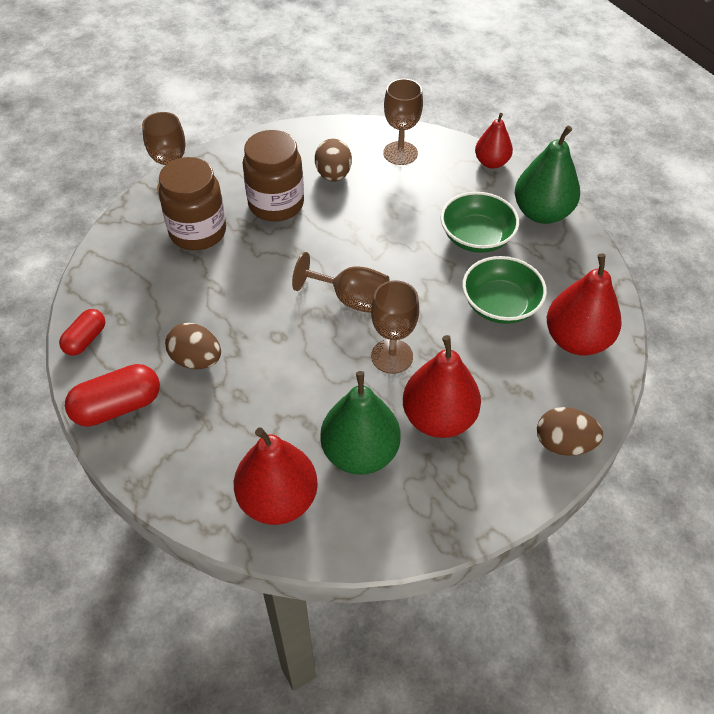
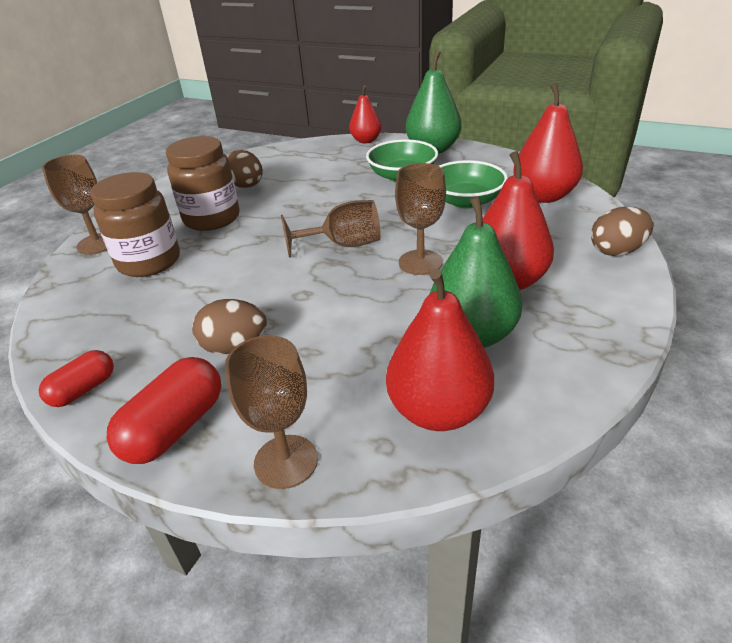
camera: 30 degrees left, 15 degrees down
red capsule [59,309,105,356] -> red capsule turned 45 degrees clockwise [39,350,114,407]
brown goblet [383,79,423,165] -> brown goblet moved to [225,335,318,489]

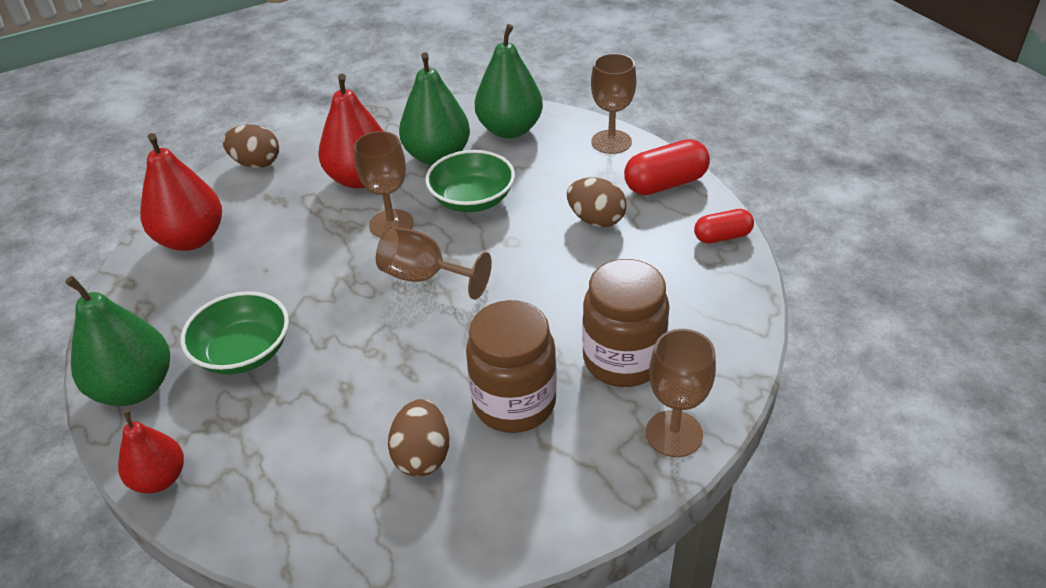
camera: 145 degrees left, 5 degrees up
red pear [386,269,494,431] -> green pear [475,24,543,138]
green bowl [439,160,508,209] -> green bowl moved to [425,150,515,212]

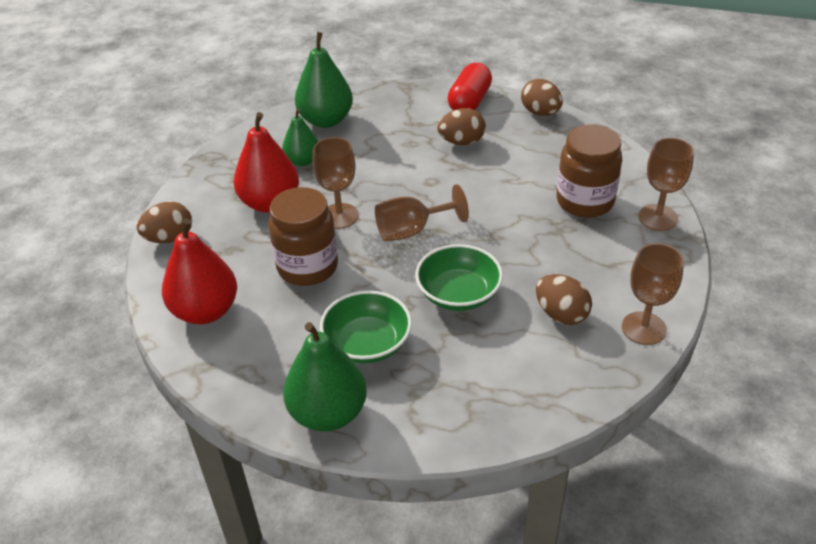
camera: 45 degrees left, 0 degrees up
red pear [118,410,184,493] -> none
green pear [399,52,470,165] -> green pear [282,109,318,166], size x0.62
green bowl [425,150,515,212] -> green bowl moved to [415,244,503,311]
brown jar [466,300,557,433] -> brown jar moved to [268,187,338,286]
brown goblet [591,53,636,154] -> brown goblet moved to [622,243,684,345]
red capsule [694,209,754,244] -> brown egg [521,79,563,116]

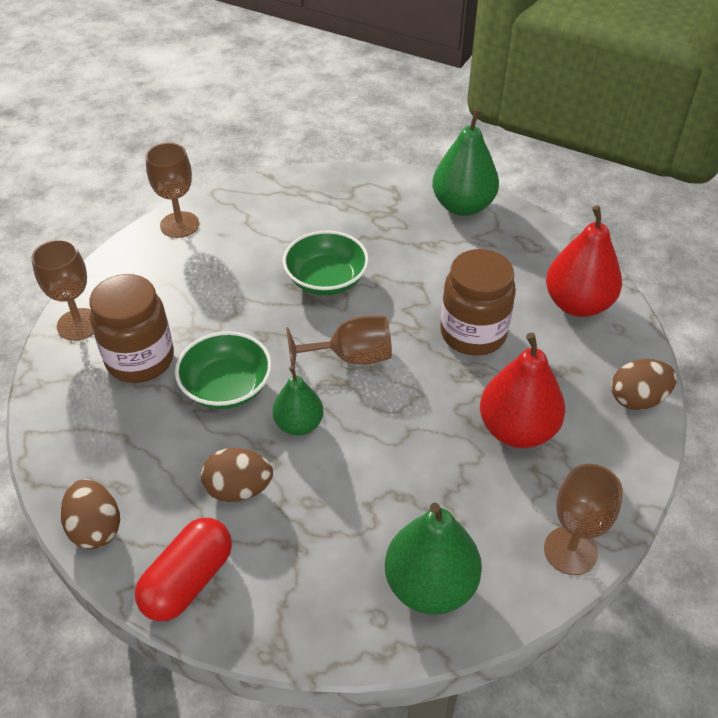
camera: 170 degrees left, 5 degrees up
green pear [282,109,318,166] -> green pear moved to [272,366,323,435]
brown goblet [312,137,359,229] -> brown goblet moved to [544,464,623,575]
green bowl [320,291,412,363] -> green bowl moved to [175,332,272,409]
brown egg [536,274,592,325] -> none

